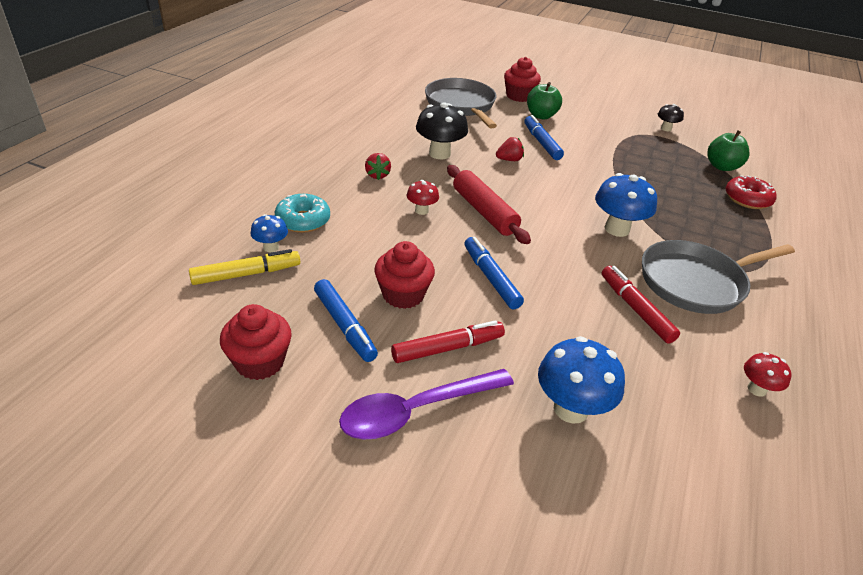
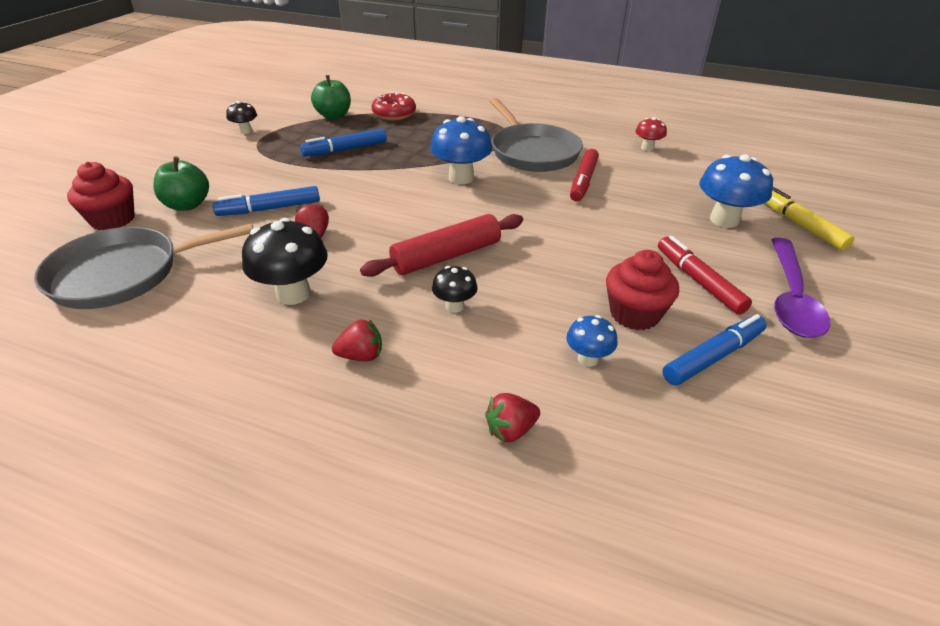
camera: 90 degrees left, 0 degrees up
yellow marker [189,249,300,285] -> yellow marker moved to [765,187,854,251]
red cupcake [220,304,292,380] -> none
blue mushroom [250,214,288,253] -> blue mushroom moved to [566,315,618,367]
turquoise donut [275,194,330,233] -> red strawberry [485,393,540,442]
purple spoon [339,369,514,439] -> purple spoon turned 45 degrees clockwise [771,238,830,338]
red mushroom [407,180,439,215] -> black mushroom [432,266,478,313]
blue marker [464,237,524,309] -> blue marker moved to [300,129,387,157]
red marker [602,266,680,344] -> red marker turned 45 degrees counterclockwise [570,149,599,202]

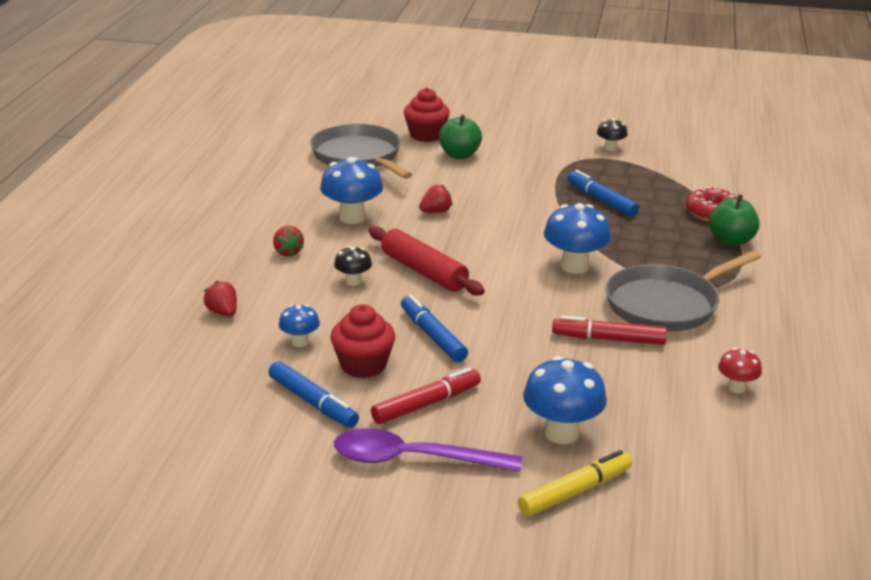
camera: 80 degrees right, 10 degrees down
blue marker [212,186,320,216] -> blue marker moved to [401,295,468,362]
black mushroom [242,218,328,305] -> blue mushroom [320,157,383,224]
green apple [311,75,351,119] -> green apple moved to [709,194,760,246]

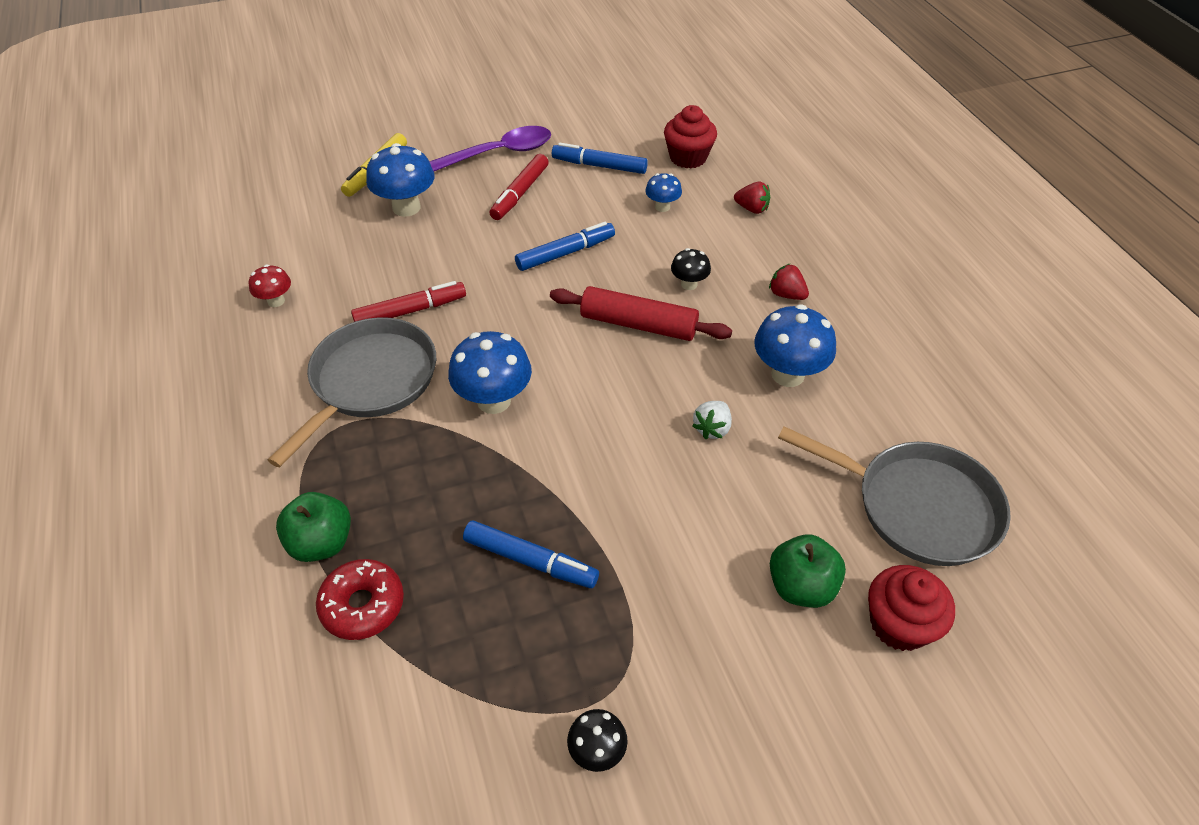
camera: 150 degrees right, 20 degrees up
red cupcake [331,304,395,378] -> red cupcake moved to [664,105,717,168]
blue marker [401,295,468,362] -> blue marker turned 60 degrees counterclockwise [515,222,615,271]
red strawberry [419,185,453,213] -> white strawberry [692,401,732,439]

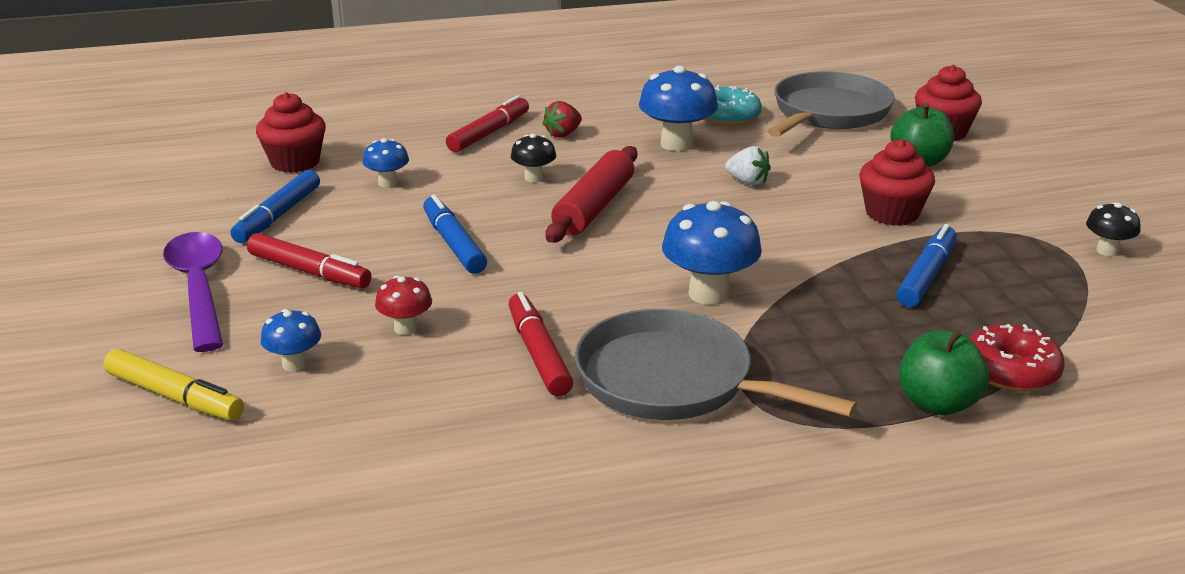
camera: 85 degrees left, 20 degrees down
red mushroom [249,265,291,307] -> red mushroom moved to [375,275,432,335]
blue mushroom [366,143,435,217] -> blue mushroom [261,309,321,371], size x0.55
red strawberry [734,182,770,214] -> none
none -> red marker [446,95,529,152]
none -> turquoise donut [704,85,762,126]
none -> red cupcake [859,139,935,226]

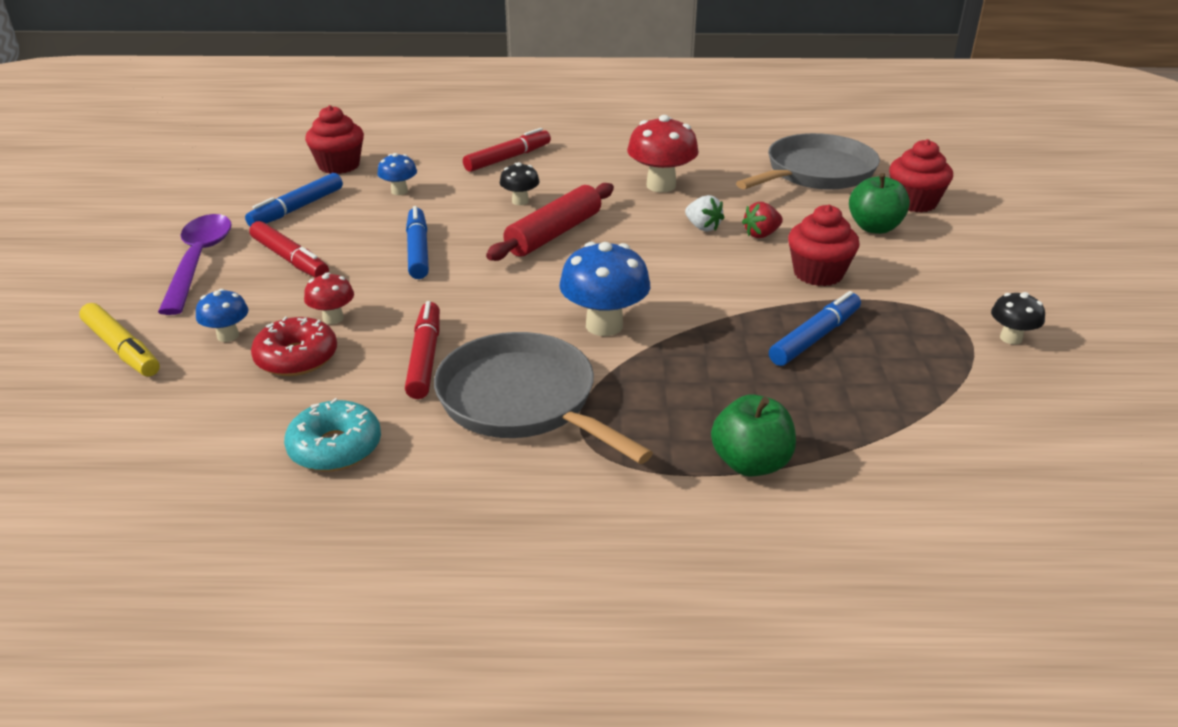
camera: 15 degrees right, 5 degrees up
red strawberry [542,101,582,138] -> red strawberry moved to [742,202,783,238]
blue mushroom [639,66,718,151] -> red mushroom [627,115,699,192]
turquoise donut [704,85,762,126] -> turquoise donut moved to [284,398,381,471]
red donut [969,324,1065,392] -> red donut moved to [251,317,337,376]

